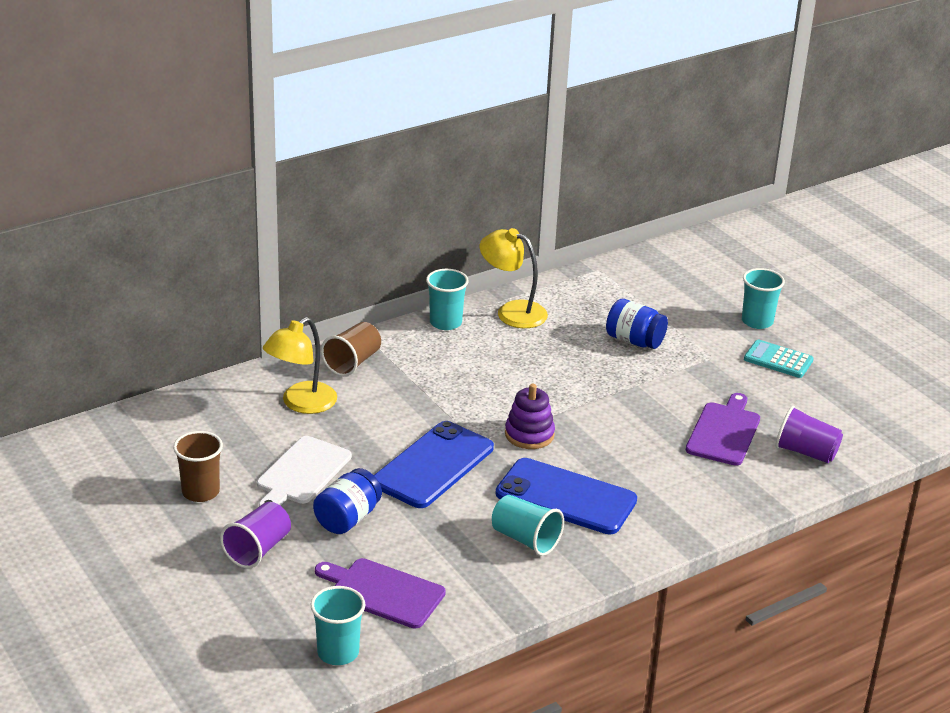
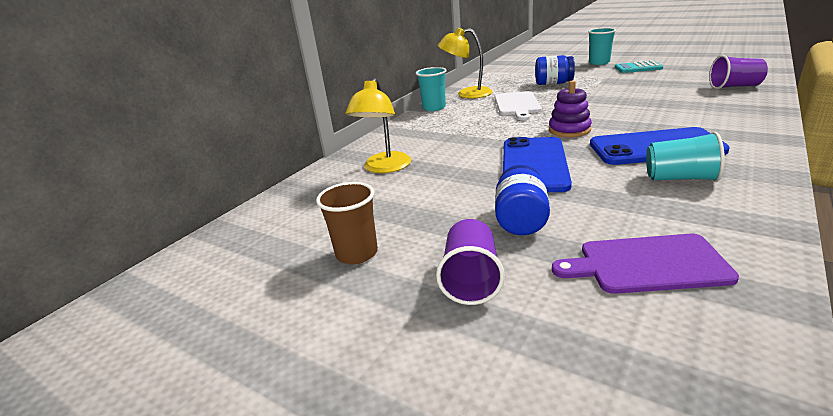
camera: 20 degrees left, 5 degrees down
white cutting board [257,436,352,506] -> white cutting board moved to [495,91,542,121]
turquoise cup [311,586,365,665] -> none
brown cup [321,322,381,376] -> none
purple cutting board [686,393,760,466] -> none

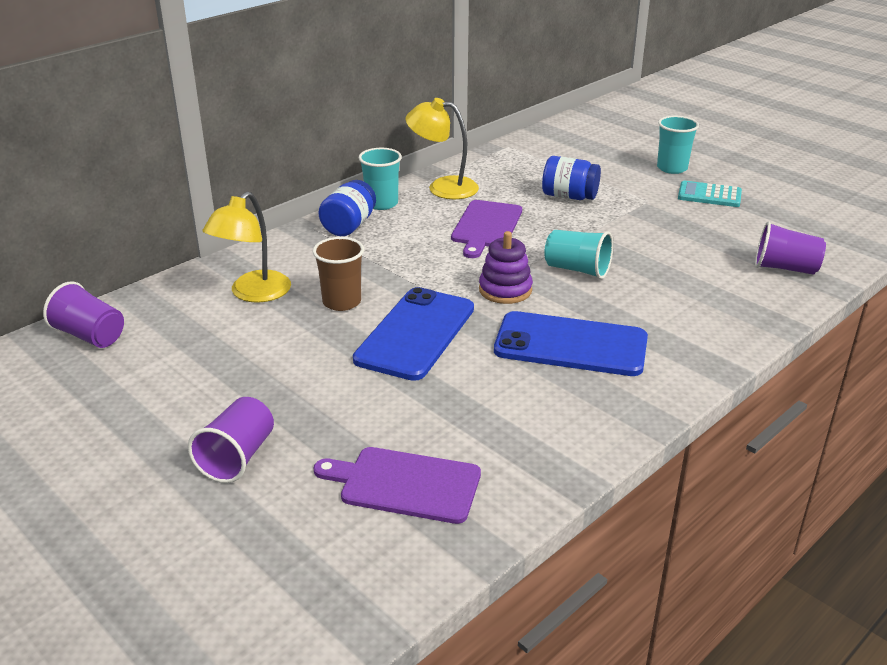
camera: 10 degrees right, 5 degrees up
brown cup [316,182,378,264] -> brown cup moved to [313,237,364,311]
white cutting board [495,91,542,121] -> purple cutting board [451,200,522,258]
blue jar [495,165,550,235] -> blue jar moved to [318,180,376,236]
turquoise cup [646,132,725,182] -> turquoise cup moved to [544,230,613,279]
none -> purple cup [43,281,124,348]

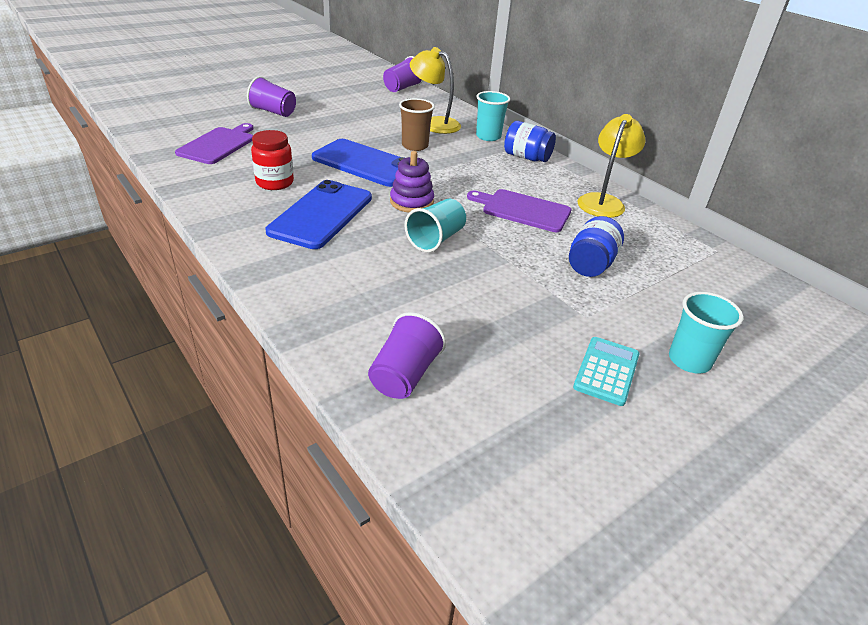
camera: 95 degrees right, 5 degrees up
turquoise cup [359,148,402,210] -> turquoise cup moved to [476,91,510,141]
none -> red jar [251,130,294,190]

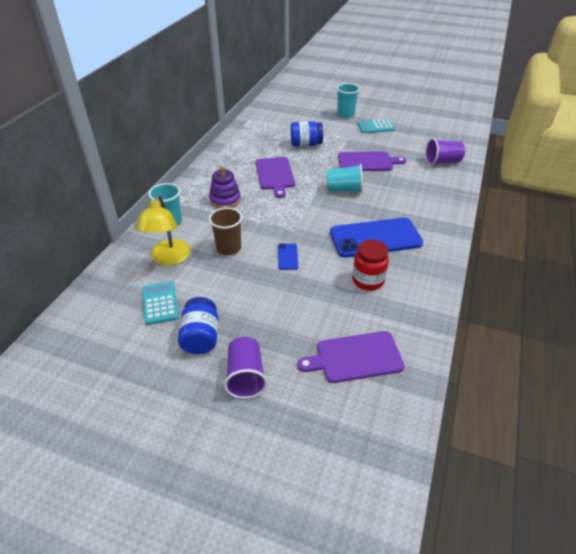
camera: 120 degrees left, 5 degrees up
blue phone [312,139,404,187] -> blue phone [278,243,298,270], size x0.42
purple cup [383,56,423,92] -> none
purple stacking toy [390,151,434,213] -> purple stacking toy moved to [209,166,241,208]
blue jar [504,121,556,162] -> blue jar moved to [178,297,218,354]
yellow lamp [577,114,645,218] -> none
none -> turquoise calculator [142,281,179,325]
none -> purple cutting board [338,151,406,171]

